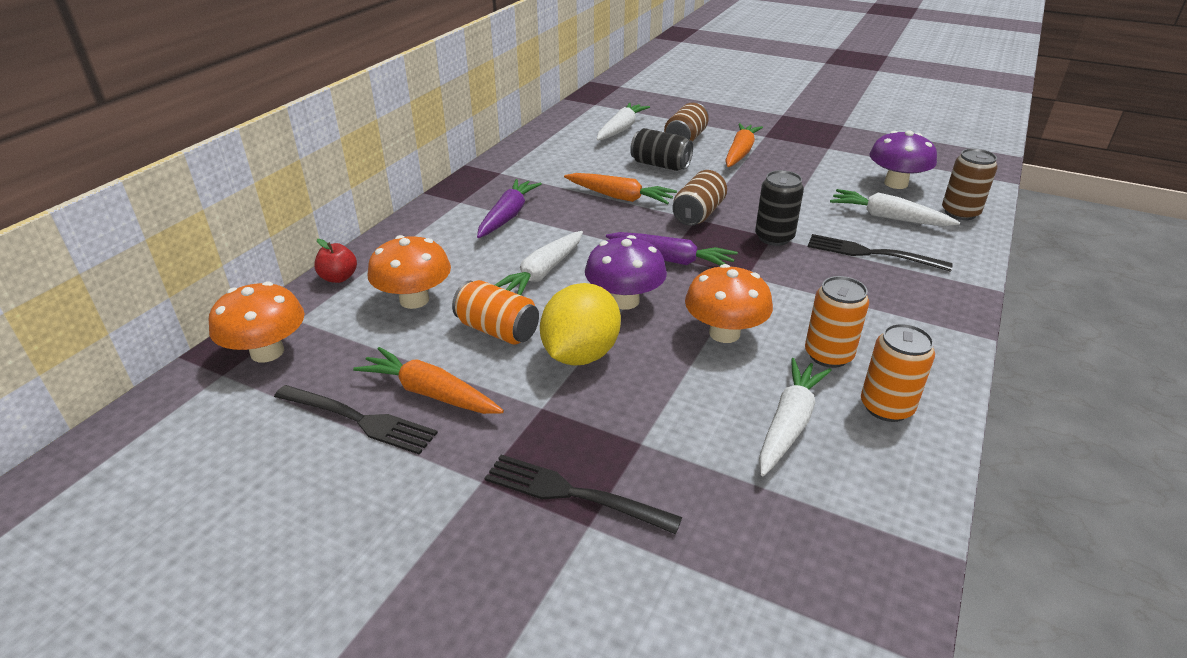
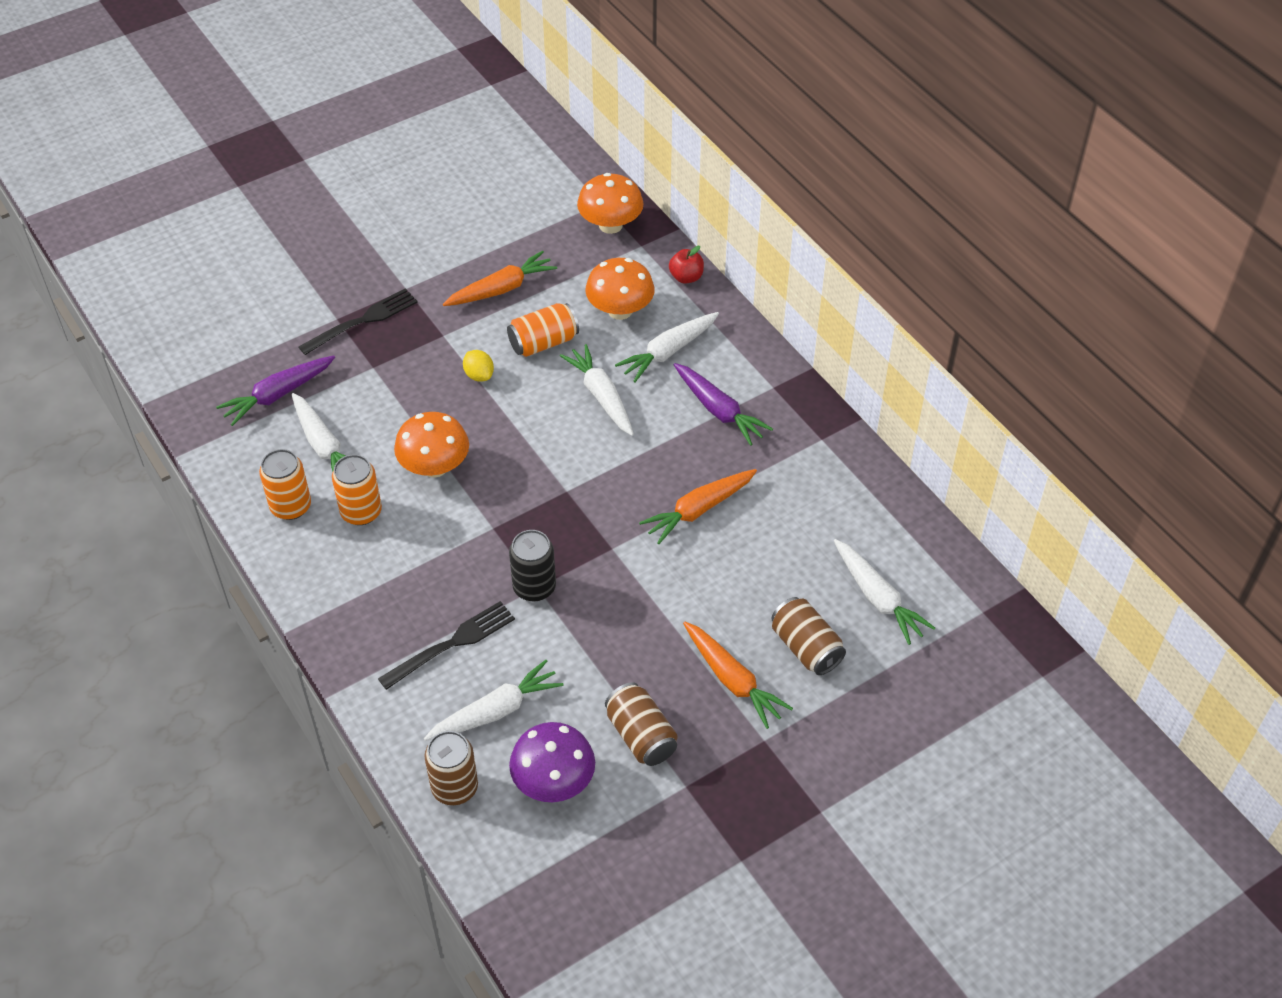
camera: 120 degrees right, 15 degrees up
black fork [274,385,438,455] -> none
yellow lemon [540,283,621,365] -> yellow lemon [463,350,494,382], size x0.48
purple mushroom [585,235,667,310] -> none
purple carrot [606,232,738,266] -> purple carrot moved to [216,356,335,426]
black can [630,128,693,171] -> none
brown can [672,170,727,226] -> brown can moved to [605,682,677,766]
none -> white carrot [615,312,719,382]

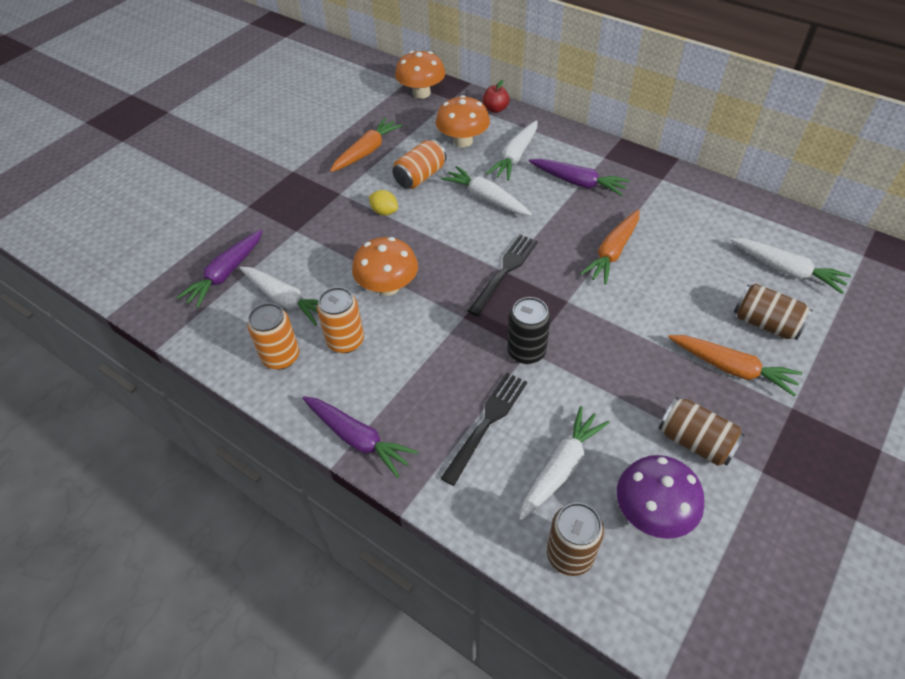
camera: 20 degrees left, 0 degrees up
black fork [299,288,418,355] -> black fork moved to [468,235,538,316]
none -> purple carrot [302,396,418,478]

